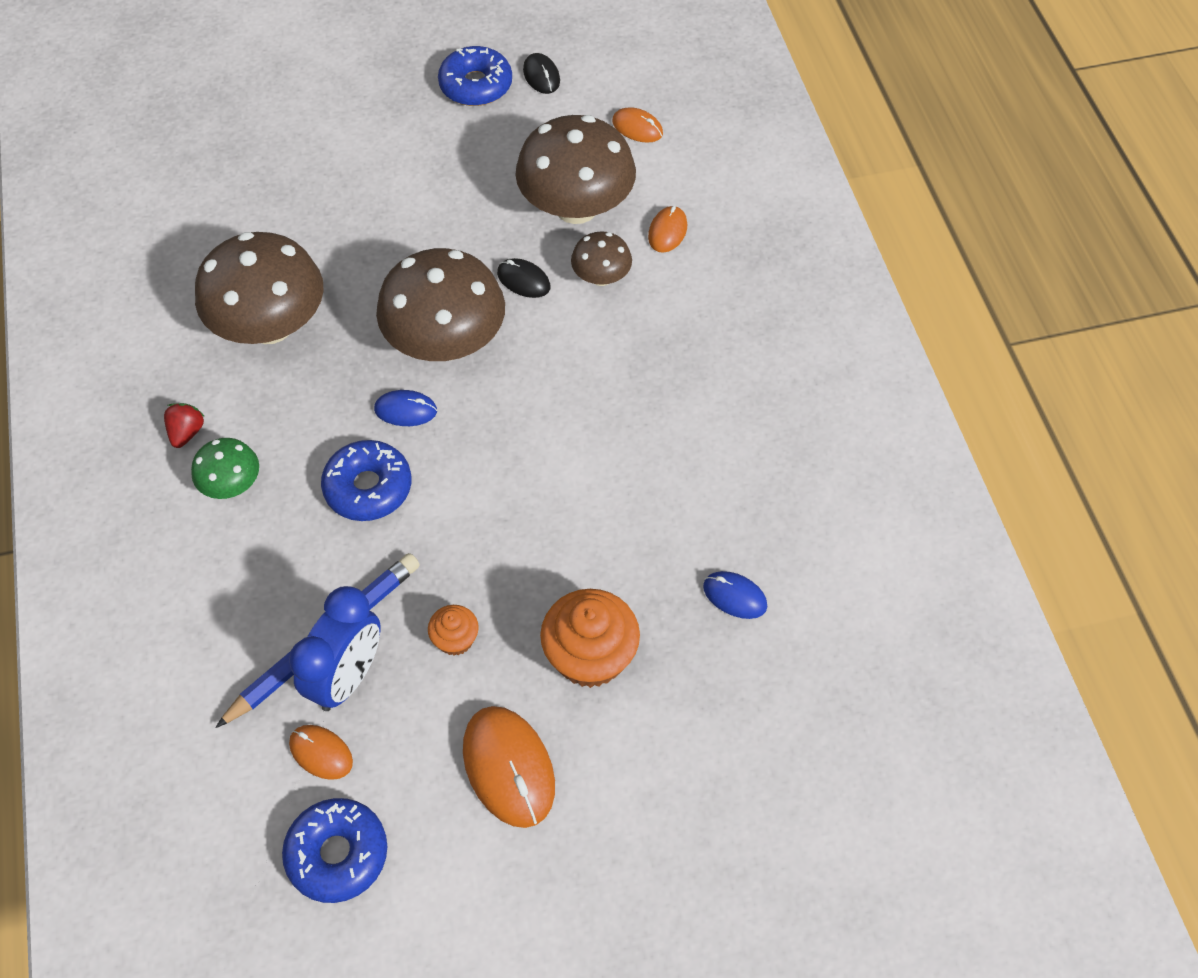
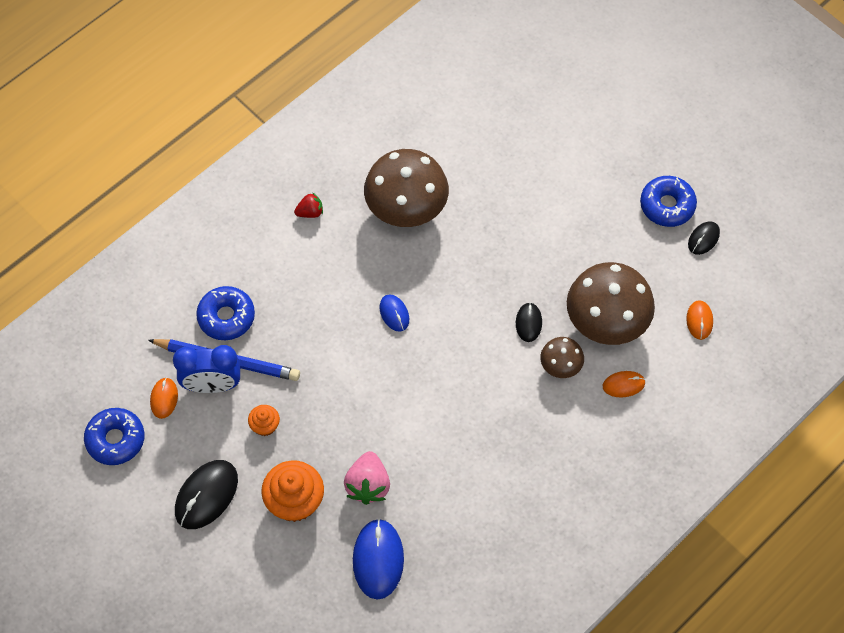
camera: 60 degrees right, 5 degrees up
green mushroom [191,438,259,499] -> none
blue donut [321,440,411,521] -> blue donut moved to [196,286,255,340]
brown mushroom [376,248,505,361] -> none
orange mouse [463,706,555,828] -> black mouse [175,460,238,529]
blue mouse [703,571,767,619] -> blue mouse [353,519,404,600], size x1.79
none -> pink strawberry [344,451,390,505]

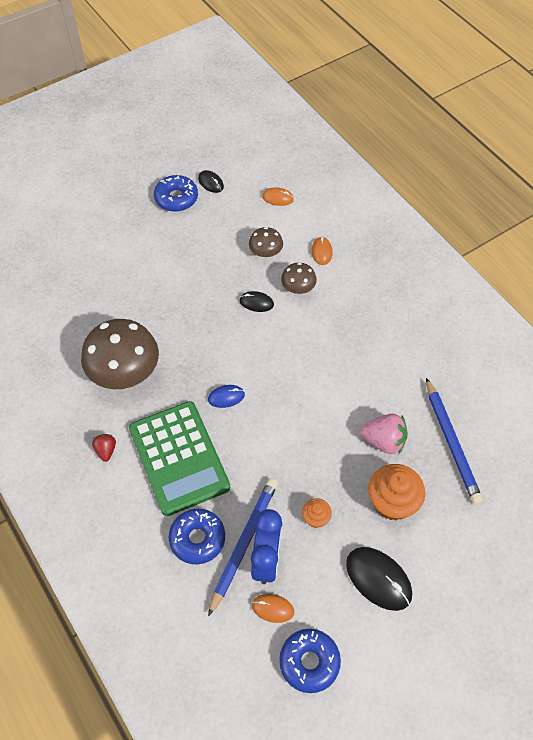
camera: 80 degrees left, 5 degrees down
blue mouse [353,519,404,600] -> blue pencil [426,378,483,504]
brown mushroom [567,262,655,345] -> brown mushroom [249,227,283,258], size x0.50
none -> green calculator [129,401,230,516]

